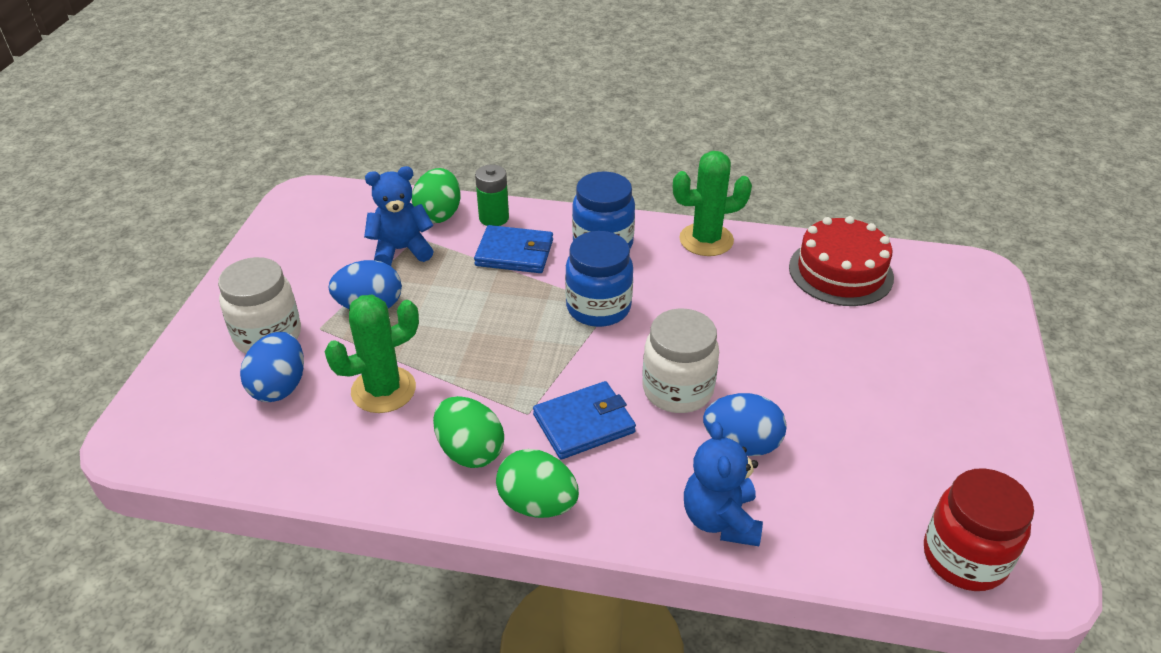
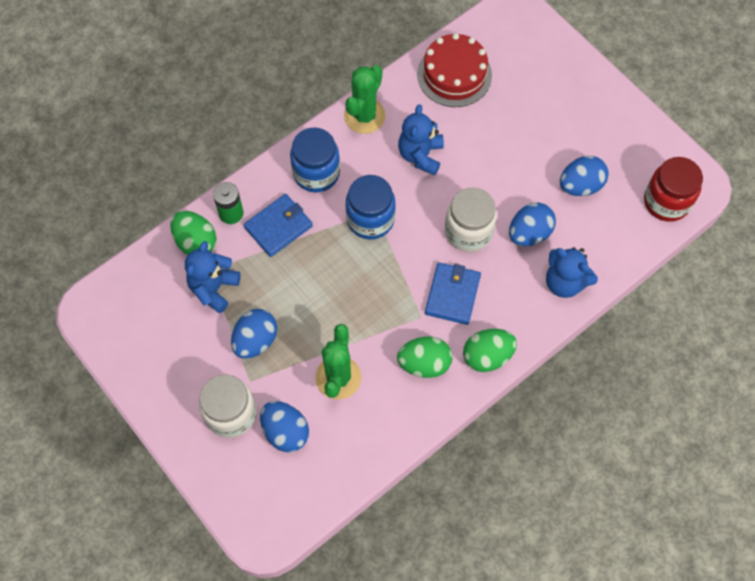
camera: 50 degrees left, 25 degrees up
none -> blue teddy bear [398,104,444,175]
none -> blue egg [560,156,609,196]

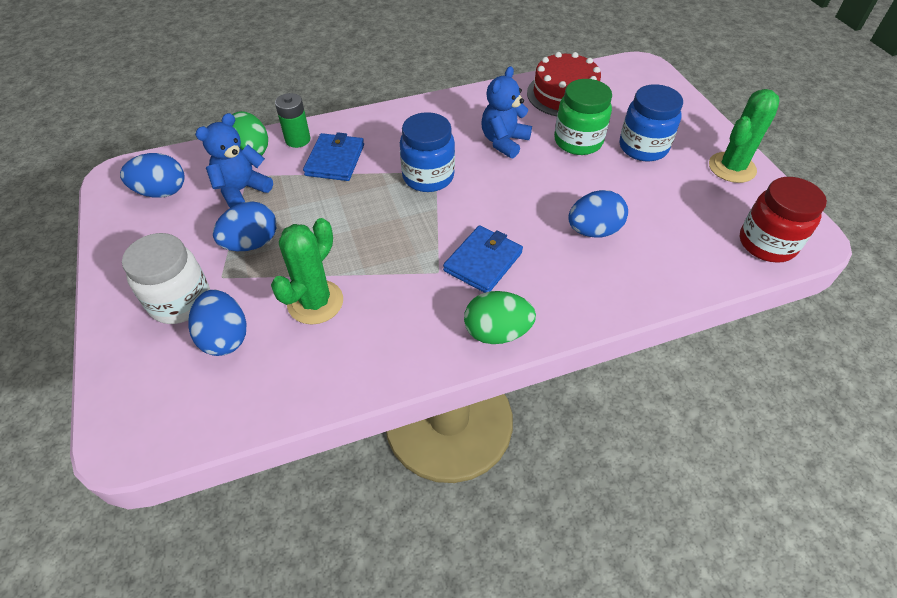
camera: 20 degrees right, 15 degrees down
blue wallet [244,194,313,257] -> blue wallet turned 60 degrees counterclockwise [303,132,364,181]
blue jar [290,128,340,192] -> blue jar moved to [620,84,683,161]
green cactus [344,65,386,134] -> green cactus moved to [709,89,780,183]
green egg [397,337,452,378] -> none
white jar [445,188,497,252] -> none
blue teddy bear [546,247,598,298] -> none
blue egg [560,156,609,196] -> blue egg moved to [120,153,185,198]
none -> green jar [554,79,612,155]

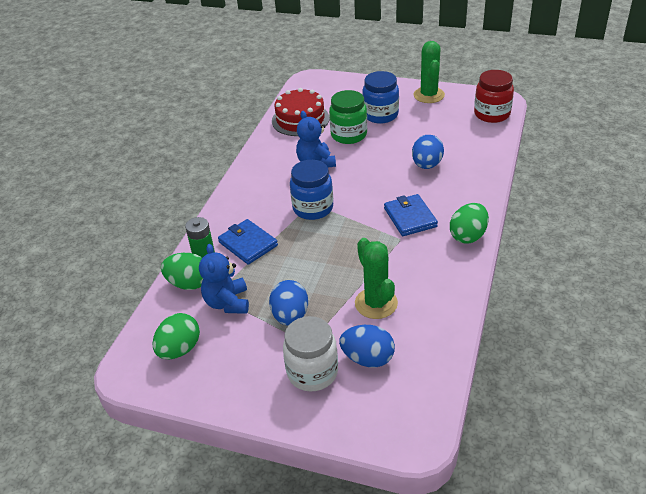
camera: 50 degrees left, 10 degrees down
blue egg [120,153,185,198] -> green egg [152,313,200,359]

